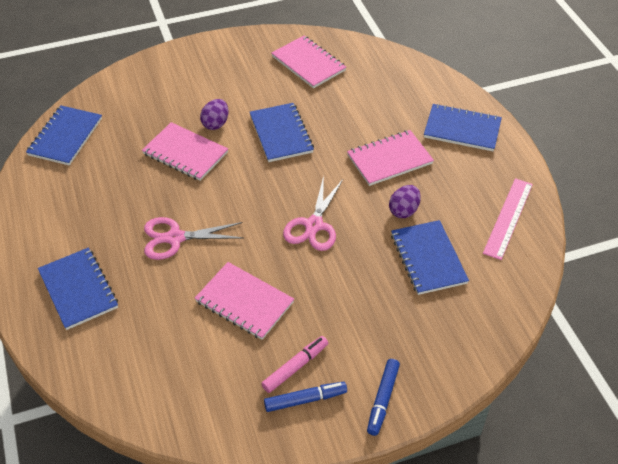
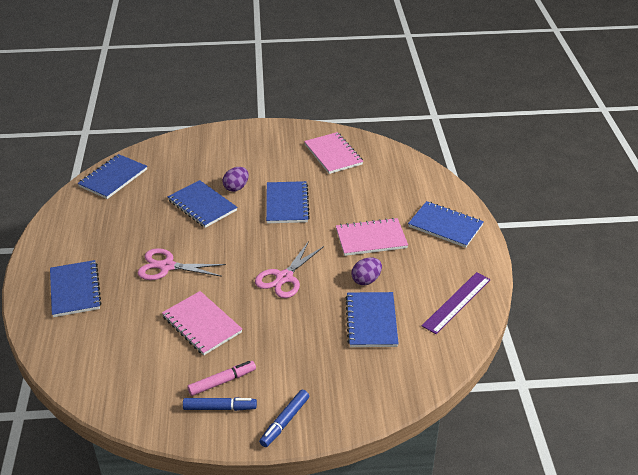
camera: 15 degrees right, 10 degrees down
pink notebook [142,122,228,181] -> blue notebook [168,180,237,228]
pink ruler [483,178,533,260] -> purple ruler [422,272,491,334]

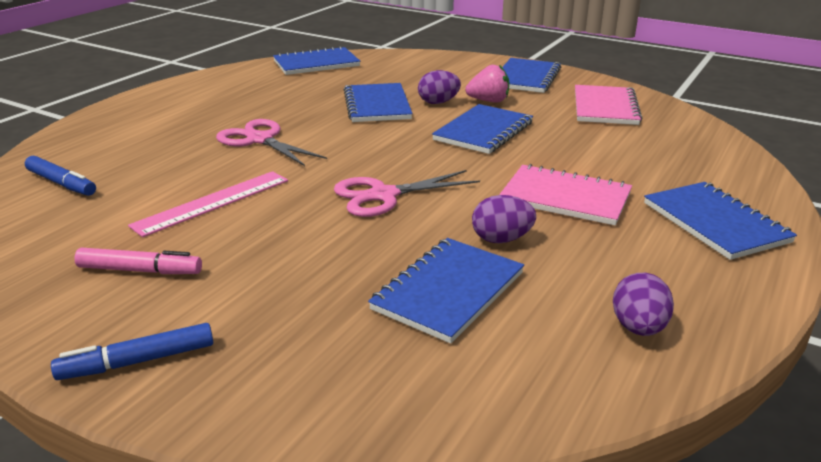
camera: 35 degrees right, 10 degrees down
blue notebook [50,260,101,317] -> blue notebook moved to [502,58,561,93]
pink notebook [162,291,242,355] -> pink ruler [128,171,288,237]
blue marker [183,397,257,411] -> blue marker moved to [25,156,96,196]
purple ruler [422,272,491,334] -> purple egg [613,273,674,336]
none -> pink strawberry [465,65,509,103]

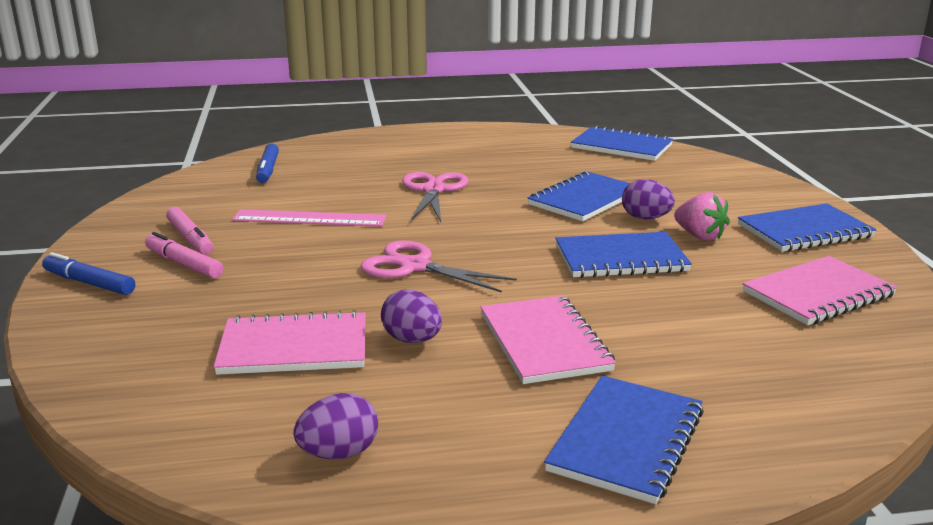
camera: 50 degrees right, 5 degrees down
blue notebook [368,238,524,343] -> pink notebook [213,310,365,375]
none -> pink marker [145,232,223,279]

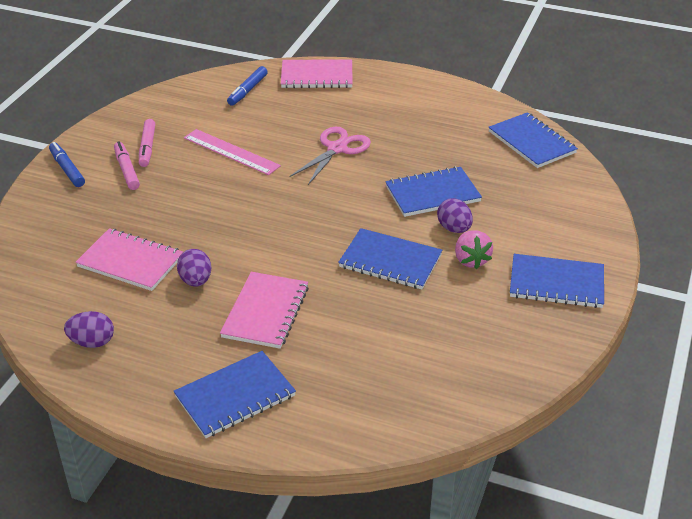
camera: 30 degrees right, 15 degrees up
pink scissors [360,240,517,293] -> none
pink notebook [742,256,898,325] -> pink notebook moved to [281,60,353,88]

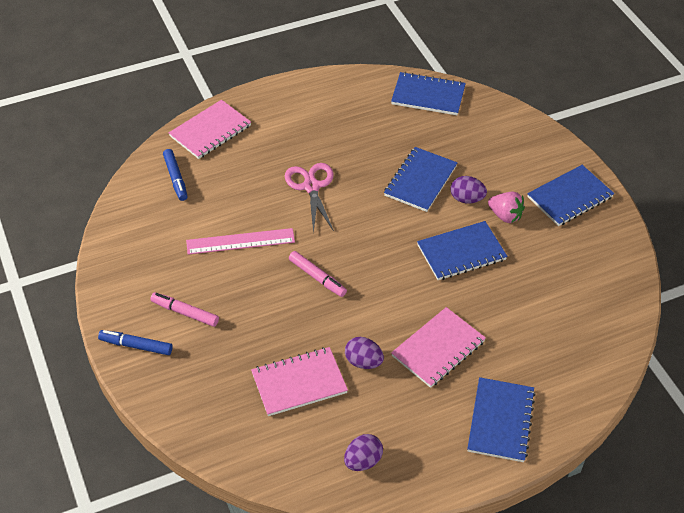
camera: 45 degrees left, 10 degrees up
pink marker [139,119,155,167] -> pink marker moved to [289,251,347,297]
pink notebook [220,272,309,349] -> pink notebook turned 75 degrees clockwise [391,307,486,388]

